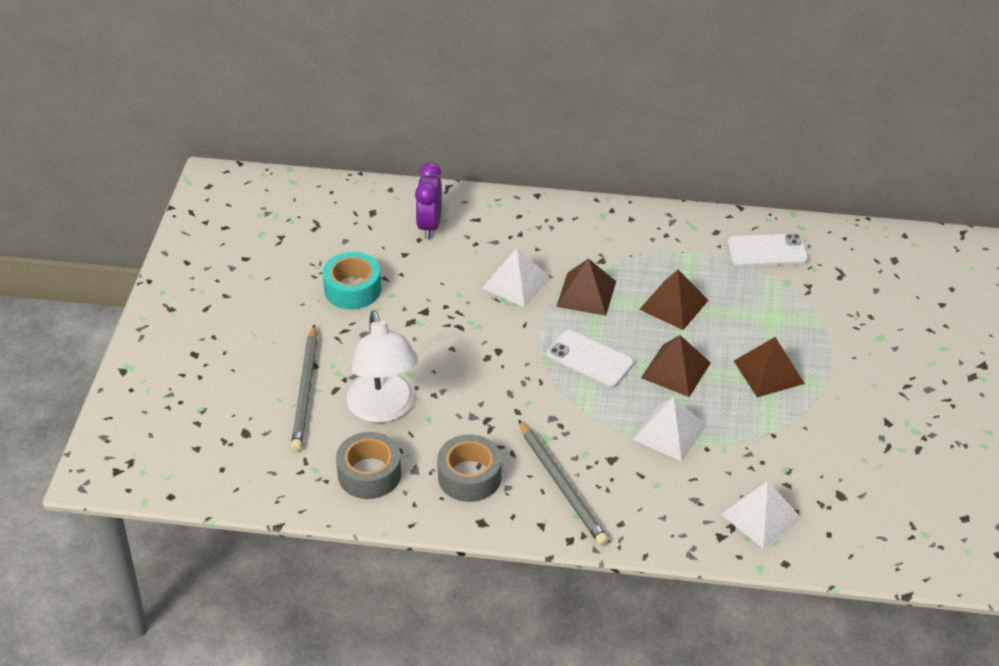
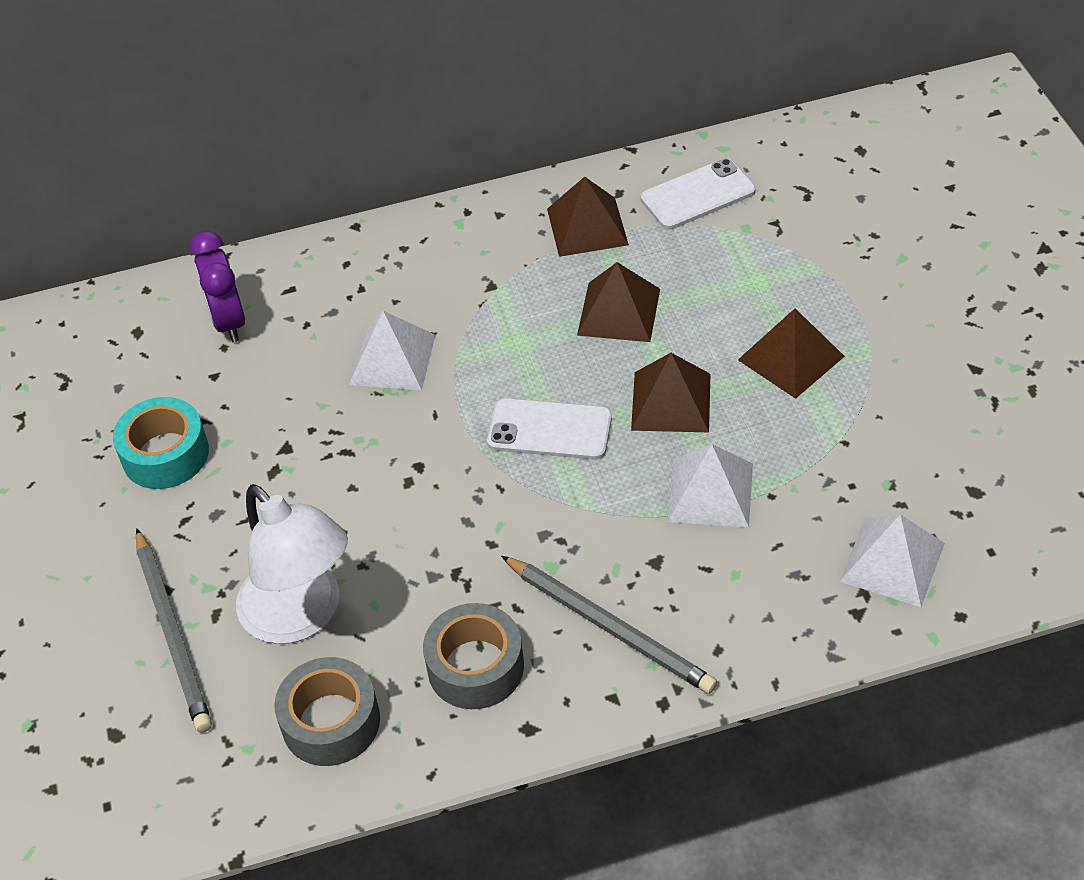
camera: 20 degrees left, 5 degrees up
brown pyramid [556,258,616,316] -> brown pyramid moved to [547,177,629,257]

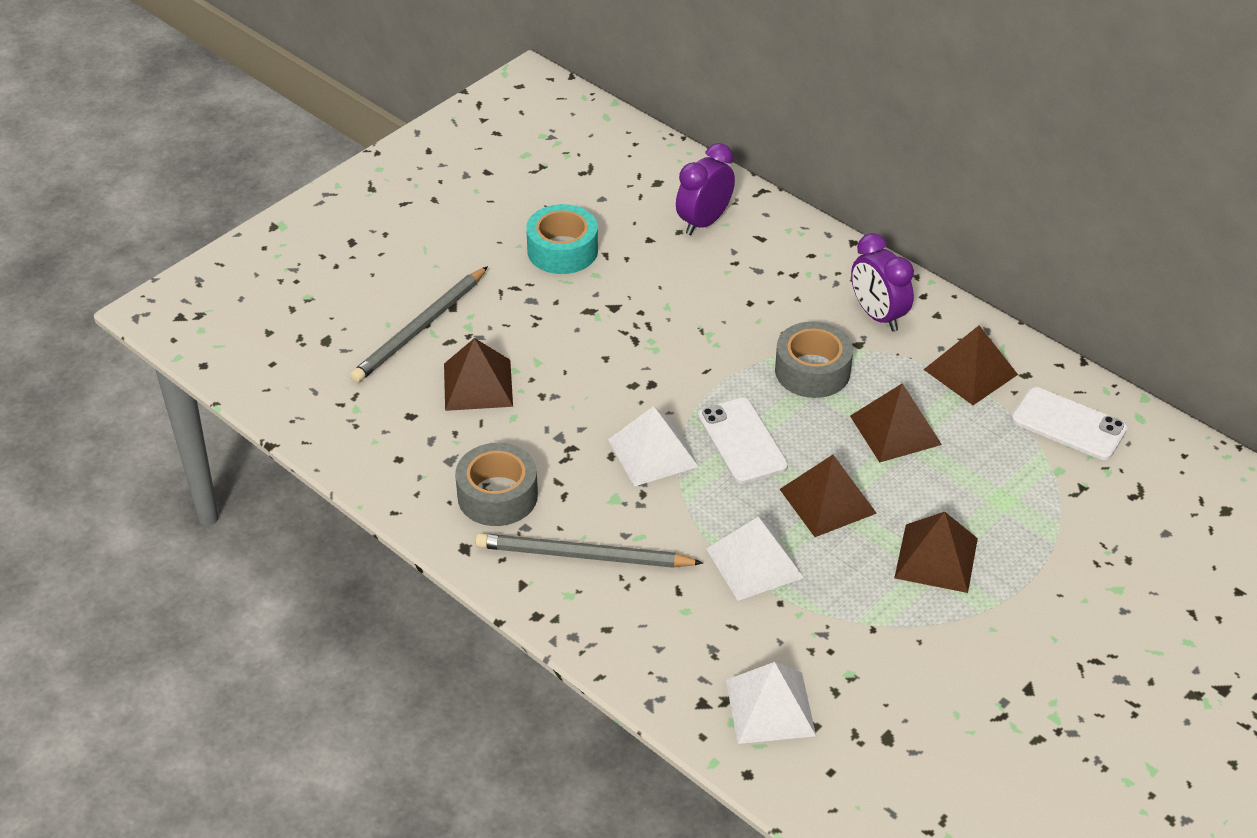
camera: 55 degrees right, 5 degrees down
white lamp [236,484,348,644] -> brown pyramid [444,338,513,411]
grey tape [274,657,380,766] -> grey tape moved to [775,321,853,398]
white pyramid [349,311,435,390] -> white pyramid moved to [608,406,699,487]
grey pencil [501,556,717,694] -> grey pencil turned 90 degrees clockwise [475,533,703,568]
none -> purple clock [851,233,914,331]

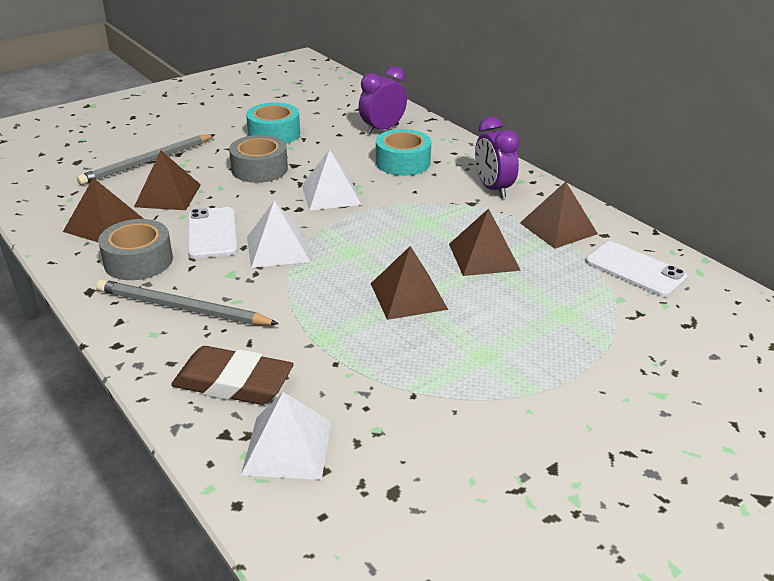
camera: 10 degrees right, 10 degrees down
white phone [698,398,788,484] -> white phone moved to [188,207,237,259]
white pyramid [706,517,804,601] -> white pyramid moved to [302,149,362,210]
grey tape [775,321,853,398] -> grey tape moved to [229,135,288,183]
brown pyramid [894,512,978,593] -> brown pyramid moved to [63,178,144,242]
none -> brown eraser [171,346,294,405]
none -> turquoise tape [376,129,431,176]

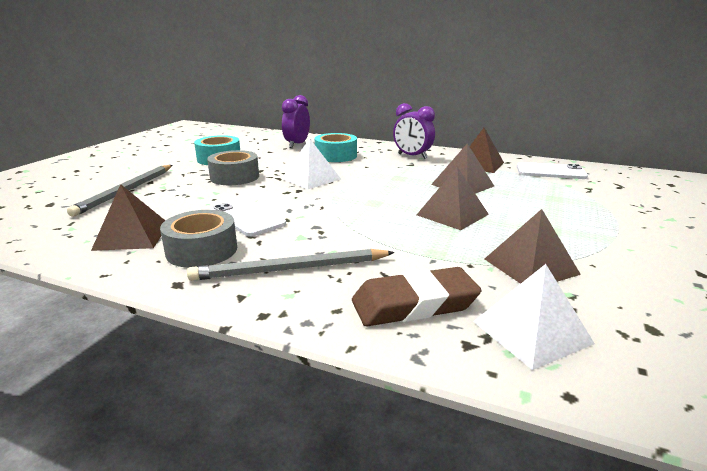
camera: 30 degrees left, 10 degrees down
brown pyramid [134,150,201,210] -> brown pyramid moved to [485,209,581,284]
white pyramid [247,201,310,268] -> none

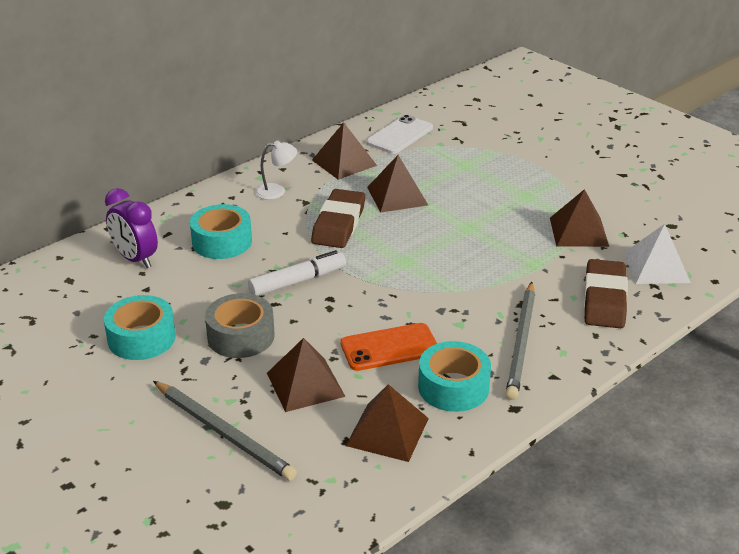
camera: 65 degrees left, 10 degrees up
grey tape [160,210,237,268] -> turquoise tape [418,341,491,412]
white phone [211,199,286,237] -> orange phone [341,323,437,371]
white pyramid [281,138,341,189] -> white marker [248,250,346,296]
purple clock [393,103,435,159] -> white lamp [255,141,297,200]
brown pyramid [417,167,489,230] -> brown pyramid moved to [267,338,346,412]
none -> brown eraser [311,189,365,248]

